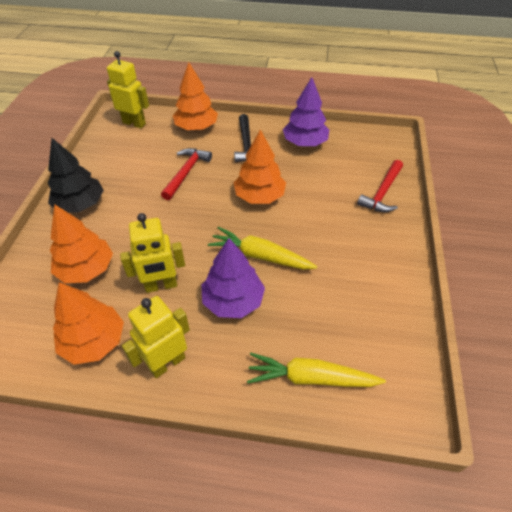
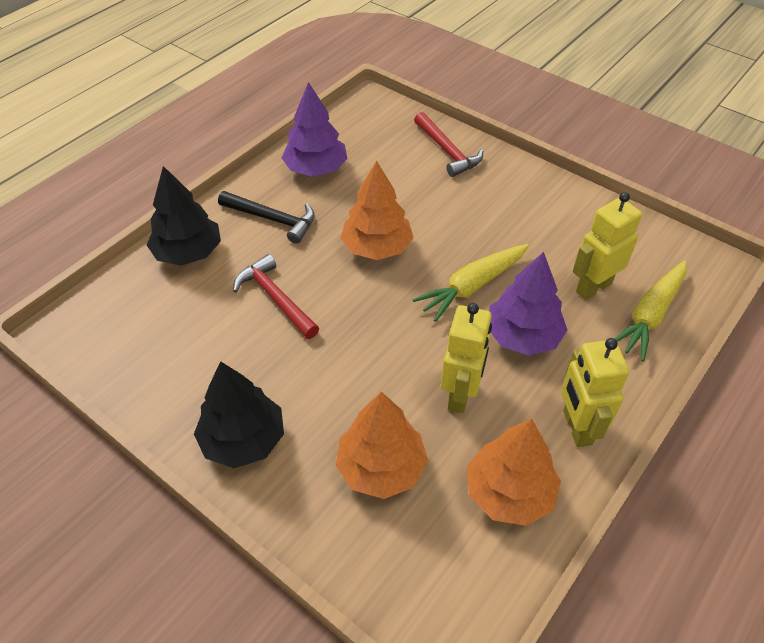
camera: 60 degrees left, 0 degrees up
yellow robot [107,51,149,128] -> yellow robot moved to [573,192,642,300]
orange tree [173,62,218,130] -> black tree [147,166,221,266]

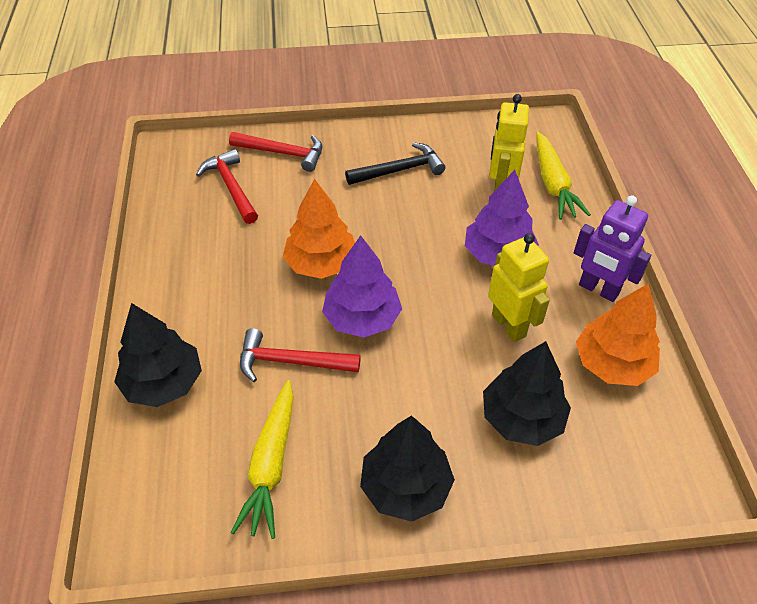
camera: 45 degrees left, 0 degrees up
black hammer [218,191,315,244] -> black hammer moved to [345,142,446,185]
purple tree [282,82,347,176] -> purple tree moved to [322,235,402,338]
orange tree [336,392,428,499] -> black tree [483,341,571,446]
yellow carrot [413,244,529,322] -> yellow carrot moved to [231,380,294,539]
yellow robot [561,338,629,447] -> purple robot [574,196,651,302]
none -> red hammer [196,149,258,224]

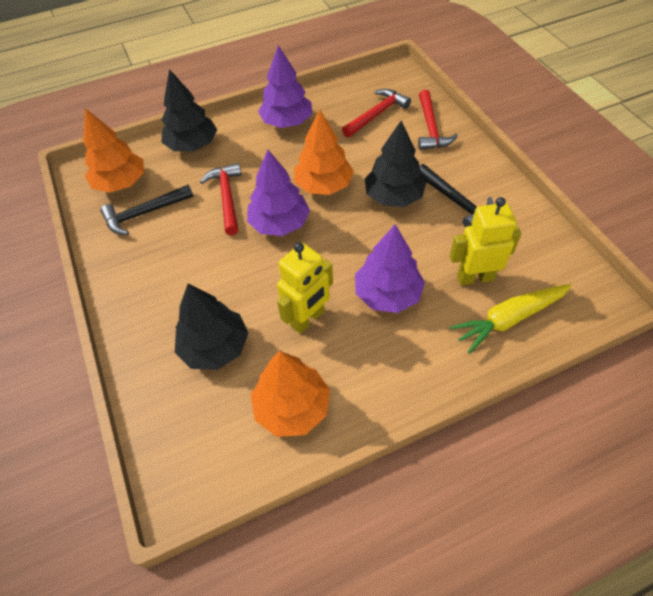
camera: 75 degrees right, 5 degrees up
yellow carrot [231,380,294,539] -> black hammer [100,185,194,235]
black tree [360,415,455,522] -> black tree moved to [365,120,427,207]
purple robot [574,196,651,302] -> none
none -> orange tree [83,108,144,193]
none -> purple tree [258,45,312,128]

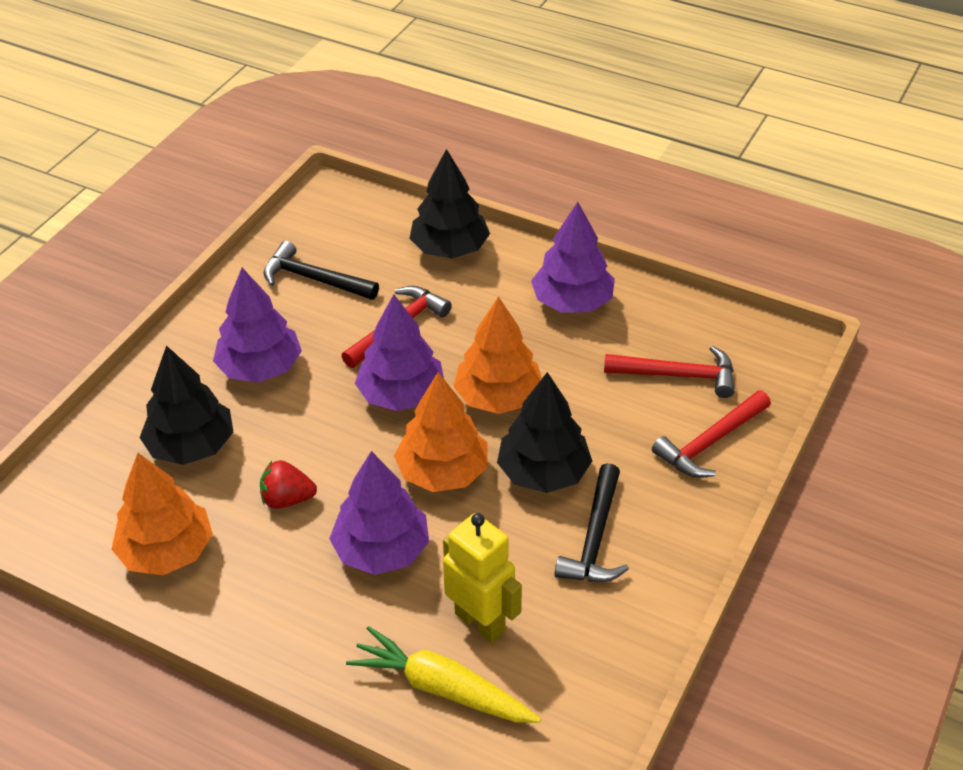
camera: 50 degrees right, 10 degrees down
orange tree [83,108,144,193] -> orange tree moved to [394,372,488,492]
yellow robot [277,242,333,333] -> red strawberry [260,460,317,509]
none -> purple tree [213,268,302,383]

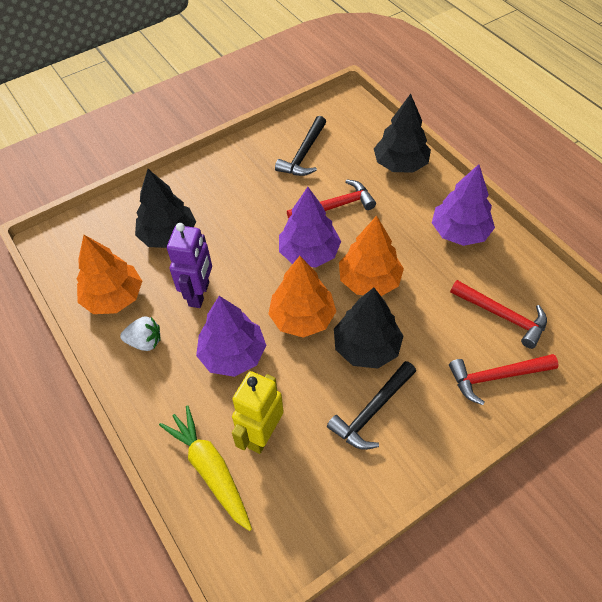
camera: 30 degrees right, 10 degrees up
purple tree [213,268,302,383] -> none
red strawberry [260,460,317,509] -> purple robot [167,223,212,308]
black hammer [263,241,379,300] -> black hammer turned 120 degrees counterclockwise [275,116,326,176]
yellow robot [443,513,522,643] -> yellow robot turned 135 degrees counterclockwise [232,371,284,454]
none -> white strawberry [120,316,161,351]

